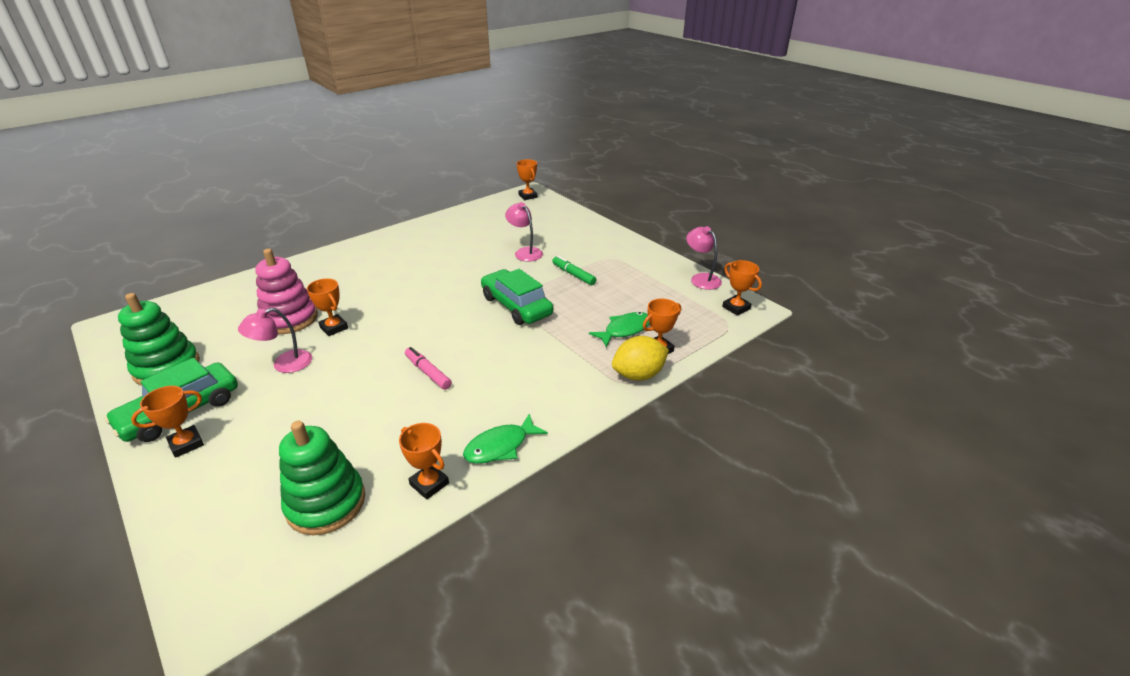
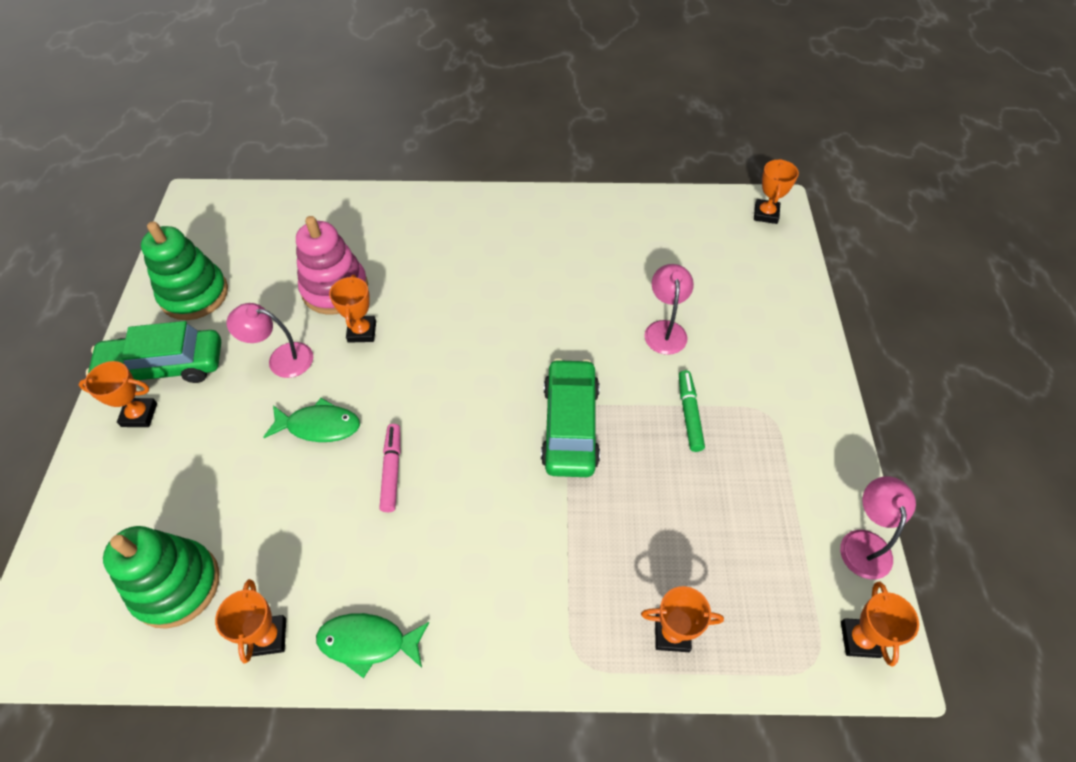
camera: 40 degrees right, 20 degrees up
green fish [589,312,649,347] -> green fish moved to [263,398,360,442]
yellow lemon [612,336,669,381] -> none

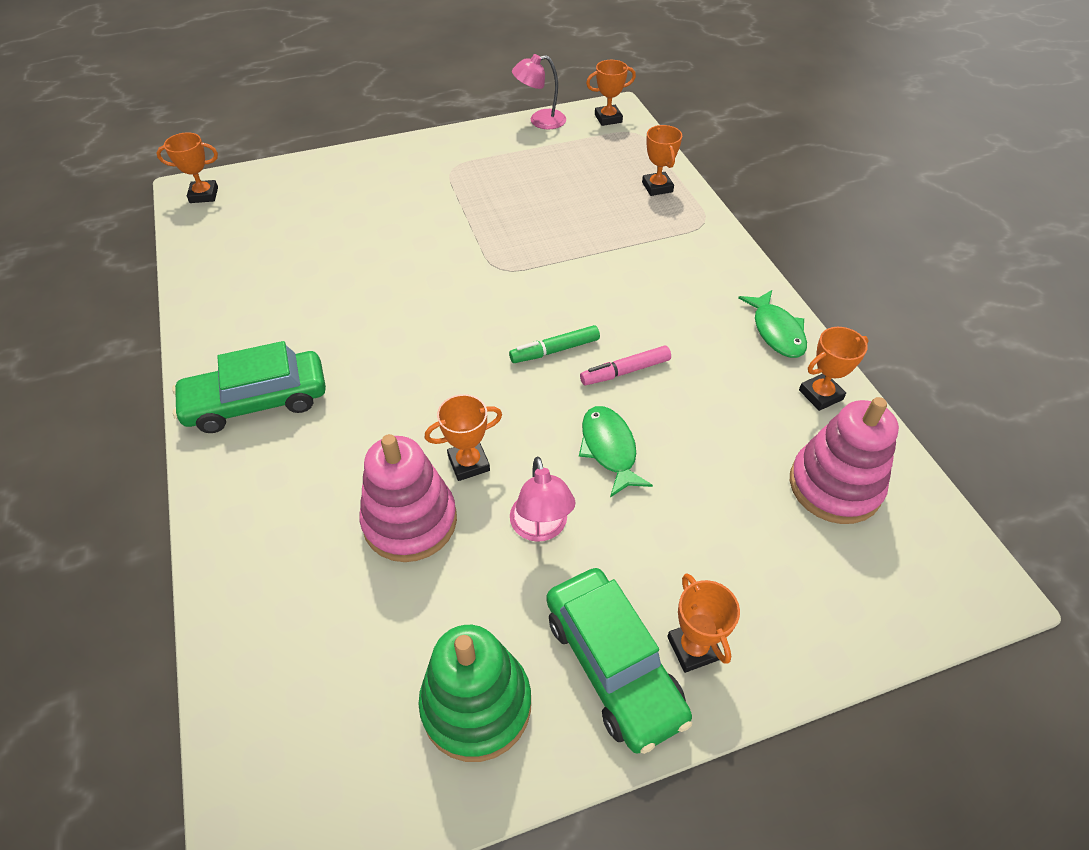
camera: 110 degrees left, 5 degrees down
green stacking toy [103,526,220,629] -> pink stacking toy [790,397,899,524]
green car [541,358,600,477] -> green car moved to [172,341,326,433]
pink lamp [644,264,694,355] -> none
green marker [679,370,705,452] -> green marker moved to [509,325,600,363]

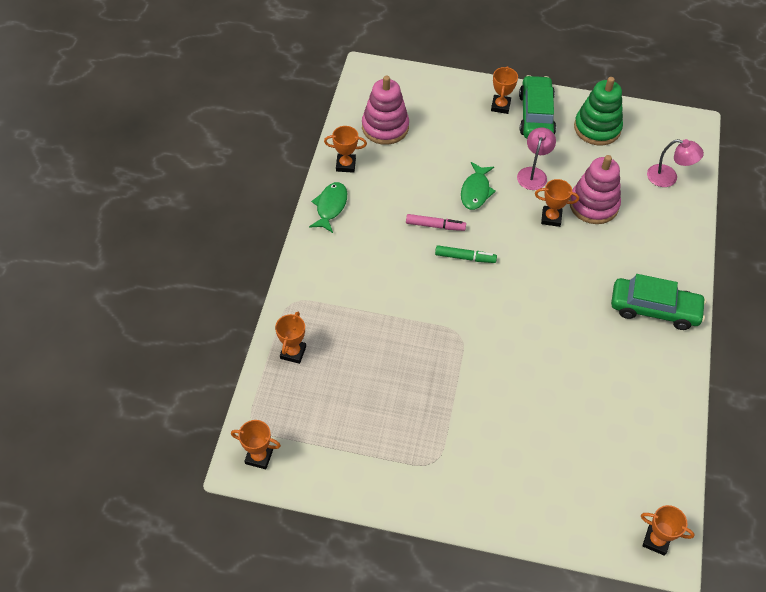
camera: 150 degrees left, 5 degrees up
pink lamp [512,54,566,130] -> pink lamp moved to [647,139,704,187]

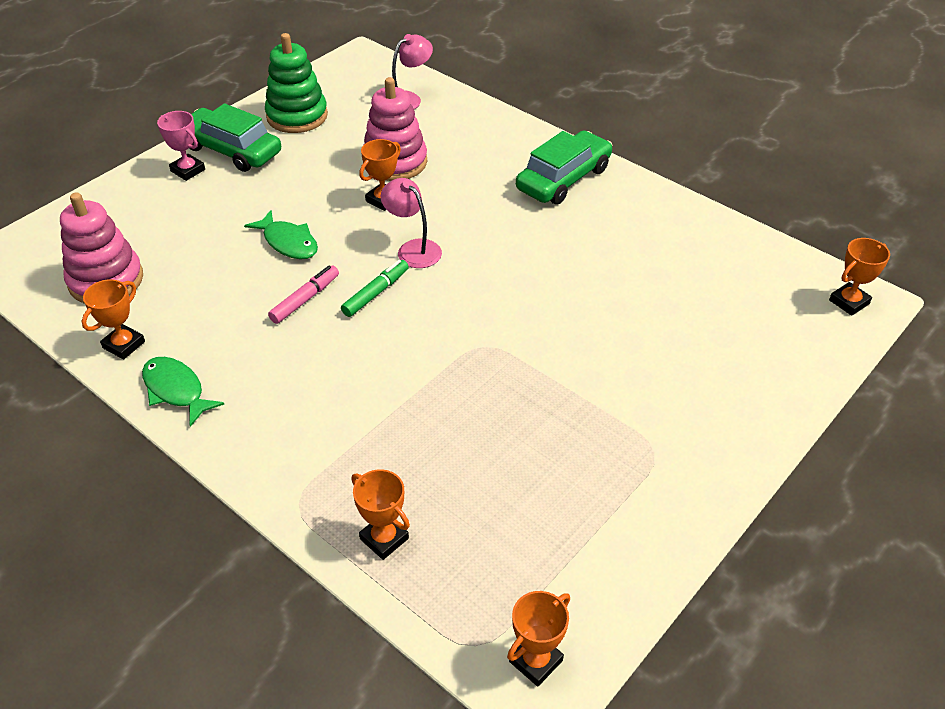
camera: 60 degrees left, 10 degrees down
orange trophy [491,66,518,114] -> pink trophy [157,111,205,181]
pink lamp [517,127,556,190] -> pink lamp moved to [381,178,442,268]

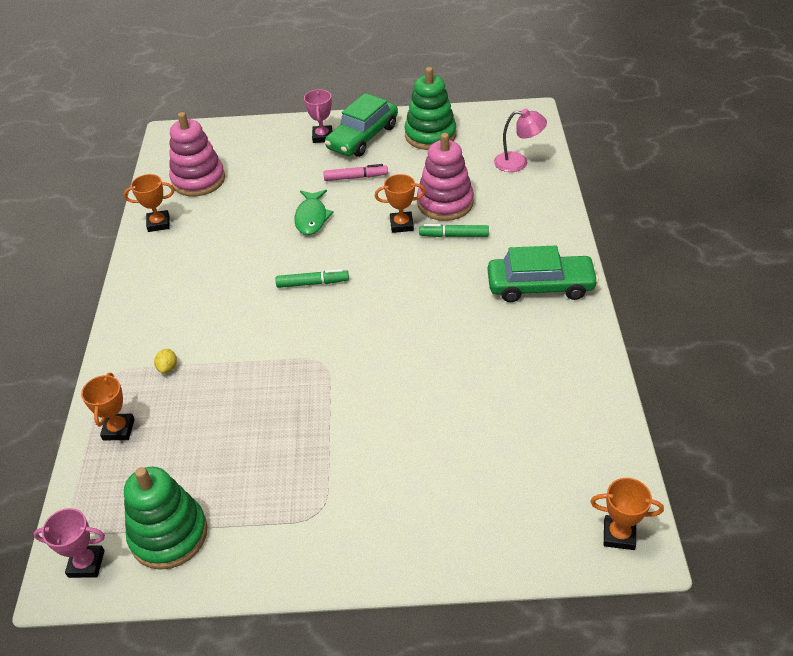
camera: 50 degrees right, 0 degrees up
green fish [142,357,224,427] -> none
green car [190,103,281,172] -> green car turned 135 degrees counterclockwise [325,93,398,157]
pink marker [268,265,339,324] -> pink marker moved to [323,164,388,181]
pink lamp [381,178,442,268] -> none
orange trophy [507,591,570,687] -> pink trophy [33,508,105,578]
none -> green stacking toy [124,467,207,570]
none -> yellow lemon [154,349,177,373]
none -> green marker [419,224,489,237]

